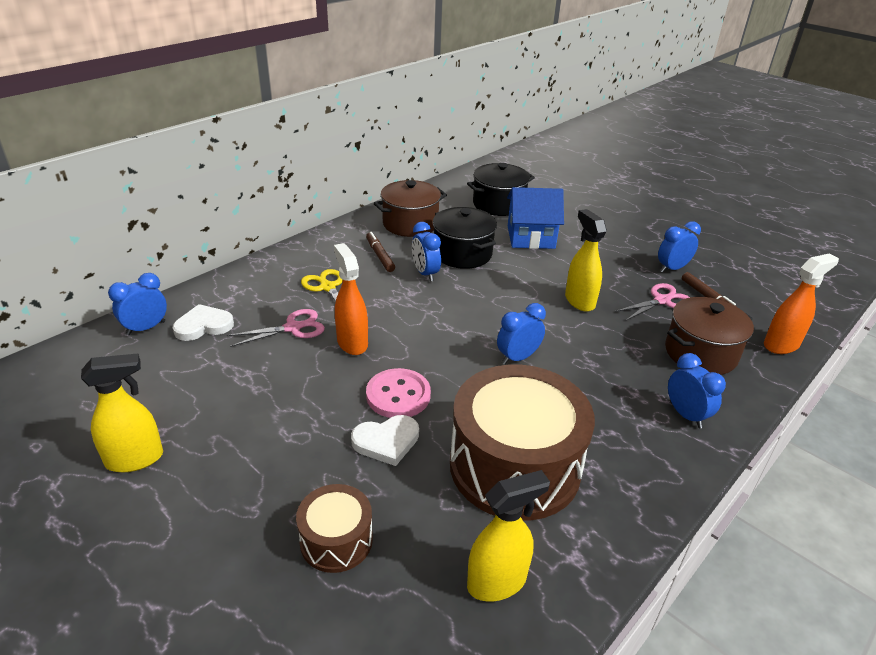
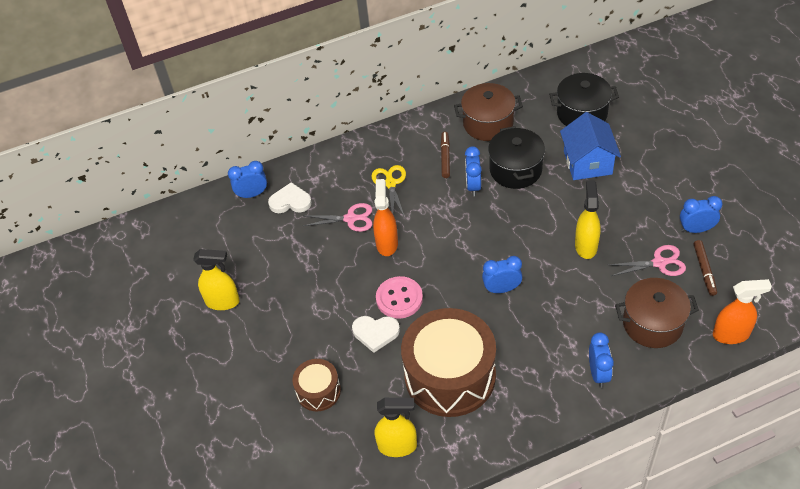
camera: 30 degrees right, 15 degrees up
blue house [507,187,564,249] -> blue house turned 60 degrees clockwise [560,112,621,180]

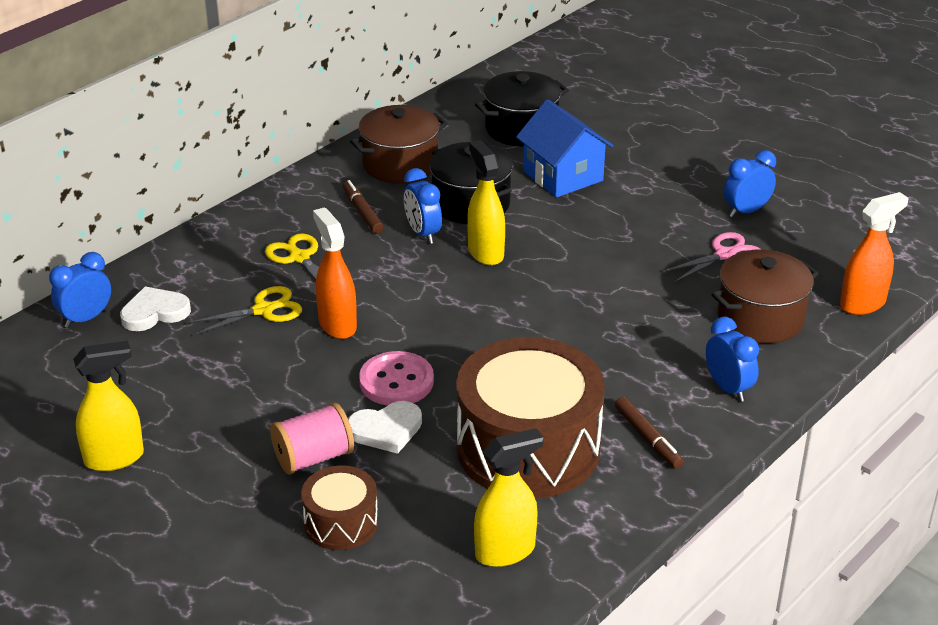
camera: 30 degrees left, 15 degrees down
pink scissors [303,203,372,232] -> yellow scissors [186,286,302,336]
blue clock [482,256,522,293] -> none
yellow spray bottle [575,180,601,259] -> yellow spray bottle moved to [467,140,505,266]
brown marker [693,240,717,296] -> brown marker moved to [615,397,684,469]
none -> pink spool [270,402,354,474]

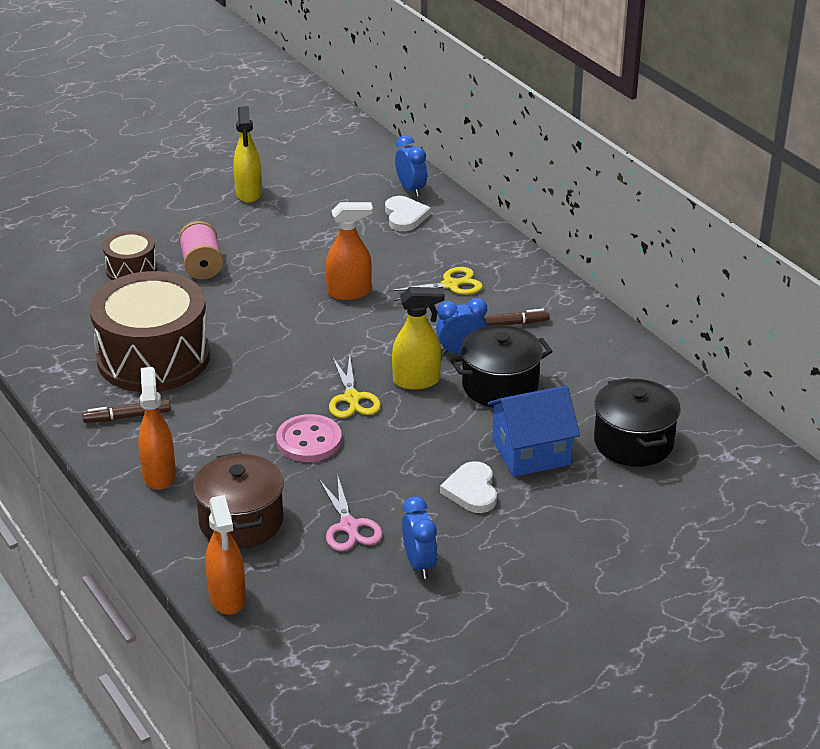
camera: 105 degrees right, 0 degrees up
yellow scissors [186,286,302,336] -> yellow scissors moved to [329,355,381,418]
white heart [348,401,422,454] -> white heart moved to [440,461,497,513]
brown pot [350,105,448,183] -> none
pink button [359,351,434,406] -> pink button moved to [276,414,342,462]
yellow spray bottle [474,428,544,567] -> none
blue clock [706,317,759,402] -> orange spray bottle [138,367,176,490]

